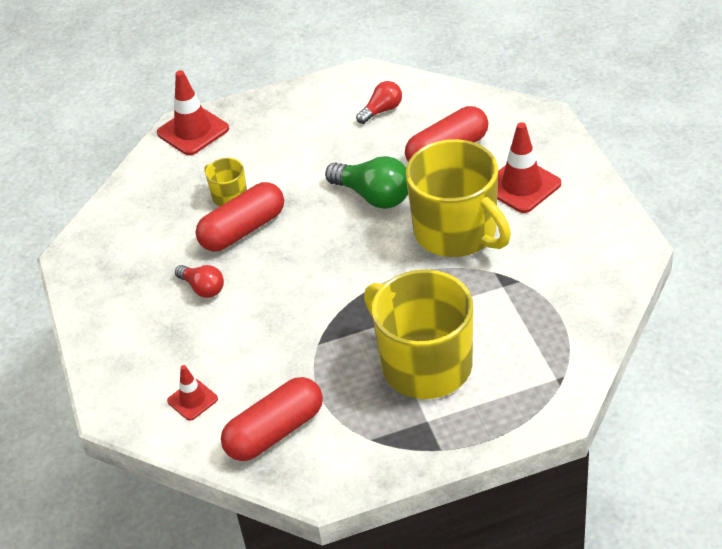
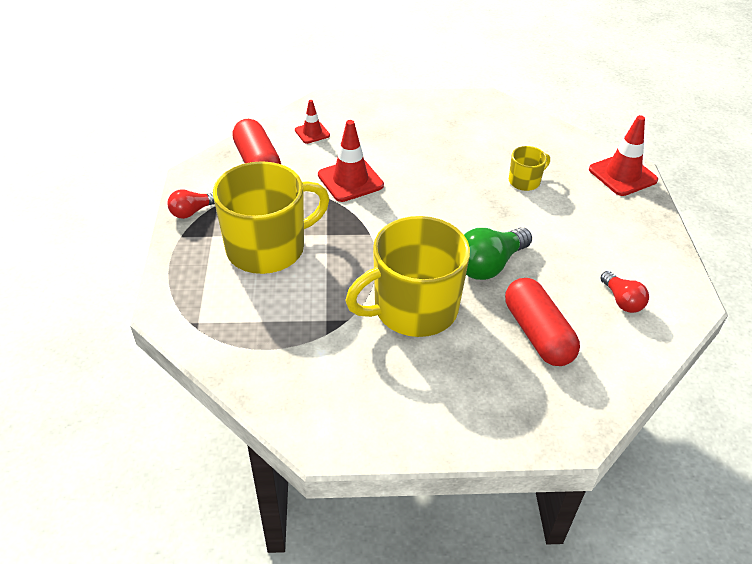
camera: 100 degrees right, 0 degrees up
red light bulb [175,265,224,298] -> red light bulb moved to [168,189,215,219]
red capsule [196,182,284,252] -> none
red traffic cone [497,122,561,213] -> red traffic cone moved to [318,120,384,202]

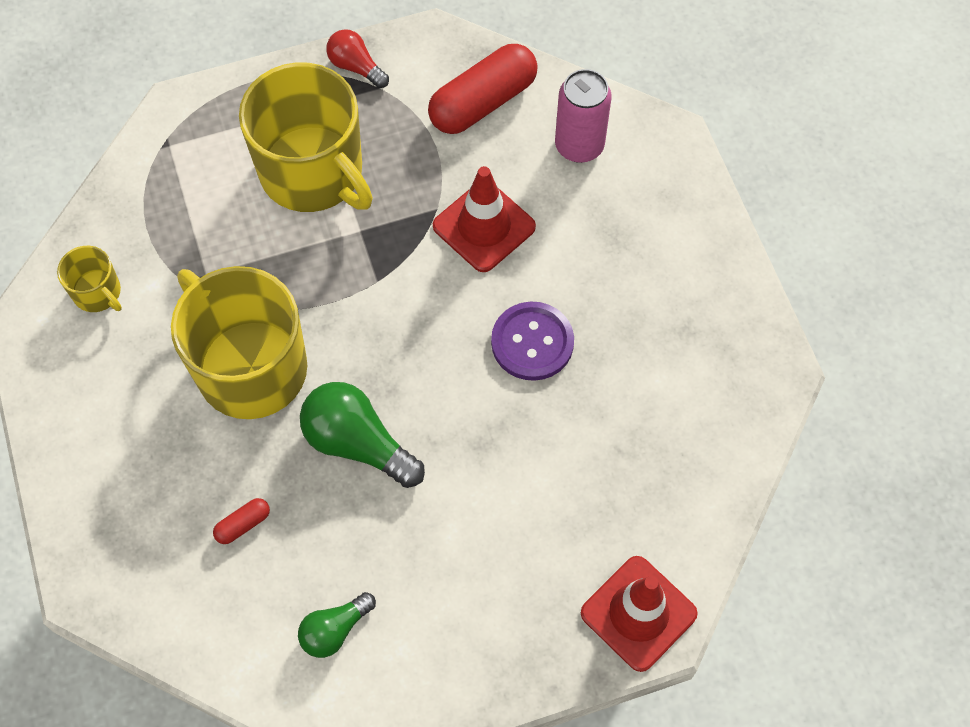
camera: 75 degrees right, 20 degrees up
red traffic cone [295,100,330,144] -> pink can [555,69,612,163]
red capsule [505,278,580,366] -> red capsule [213,498,270,544], size x0.43
yellow mug [509,146,550,191] -> yellow mug moved to [57,246,122,312]
red light bulb [600,271,649,313] -> green light bulb [298,592,376,658]
none -> purple button [491,301,574,381]

